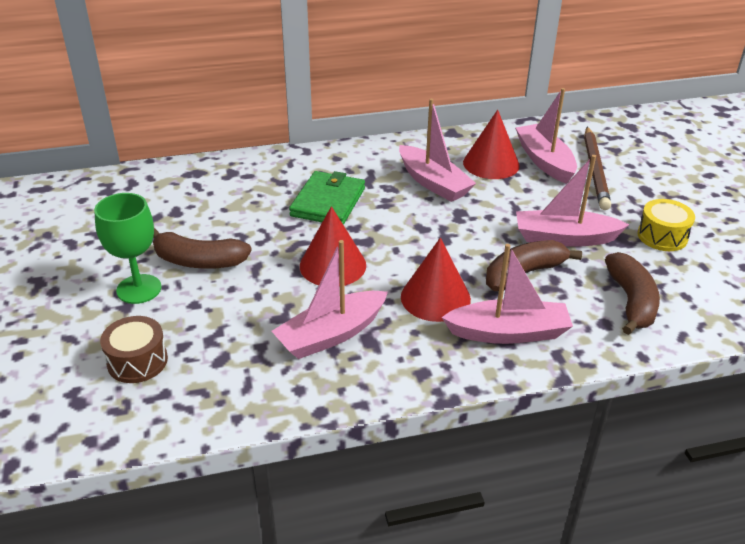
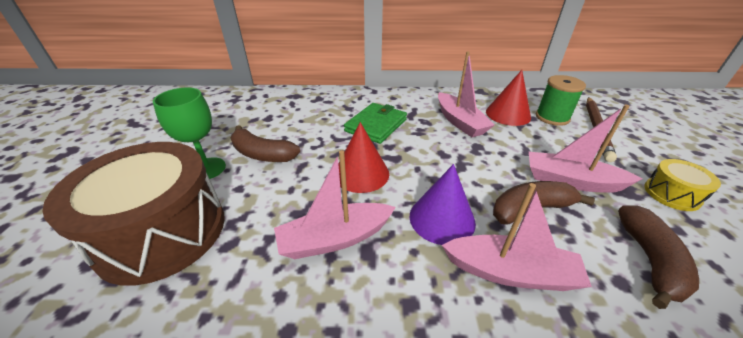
camera: 15 degrees right, 0 degrees up
brown drum [100,316,168,383] -> brown drum [42,142,225,286], size x2.24
red cone [401,238,471,322] -> purple cone [409,164,476,245]
pink boat [515,88,577,184] -> green spool [536,75,586,126]

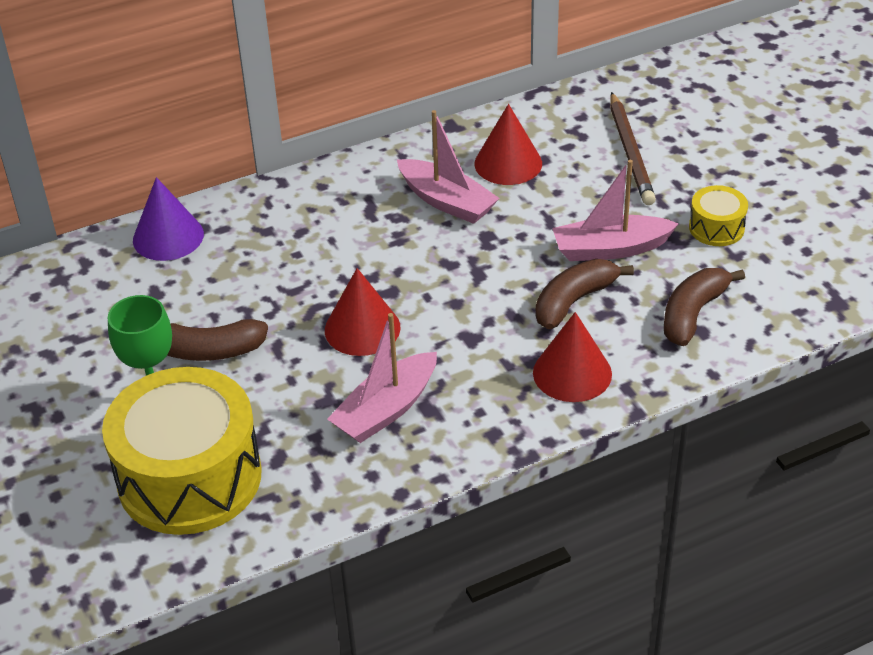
camera: 25 degrees left, 5 degrees up
brown drum [42,142,225,286] -> yellow drum [102,367,261,535]
green wallet [344,103,407,144] -> none
purple cone [409,164,476,245] -> purple cone moved to [133,177,204,261]
pink boat [442,183,592,291] -> red cone [533,312,612,402]
green spool [536,75,586,126] -> none
brown banana [618,206,699,309] -> brown banana turned 135 degrees counterclockwise [664,268,745,346]

